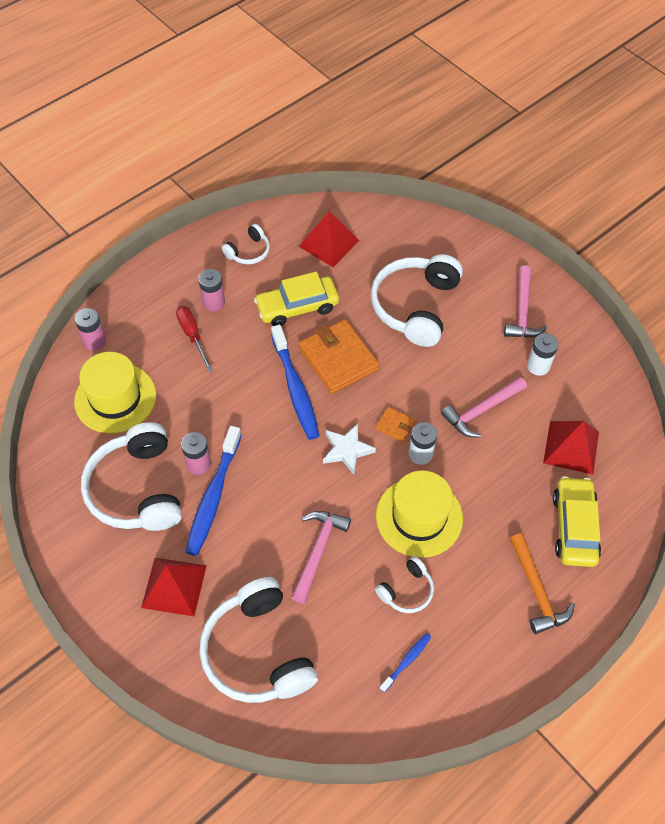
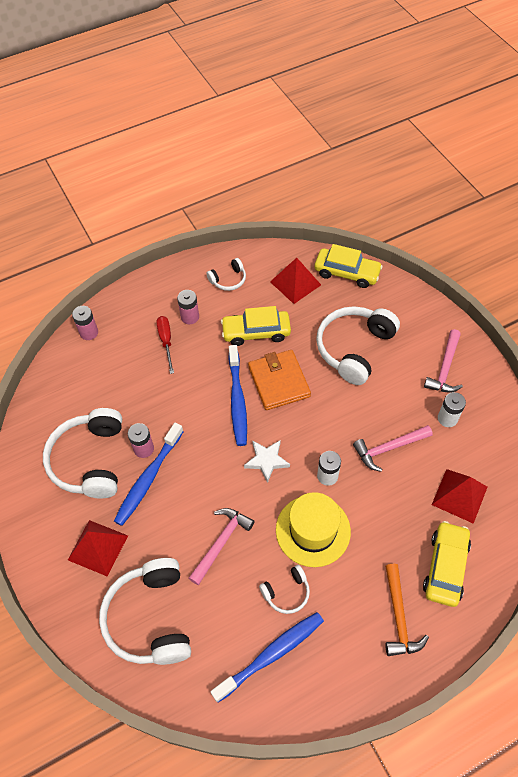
camera: 15 degrees right, 0 degrees up
yellow hat [74,352,156,434] -> none
orange wallet [375,406,415,442] -> none
blue toothbrush [380,633,431,693] -> blue toothbrush [211,612,324,703], size x2.05
none -> yellow car [314,244,383,288]

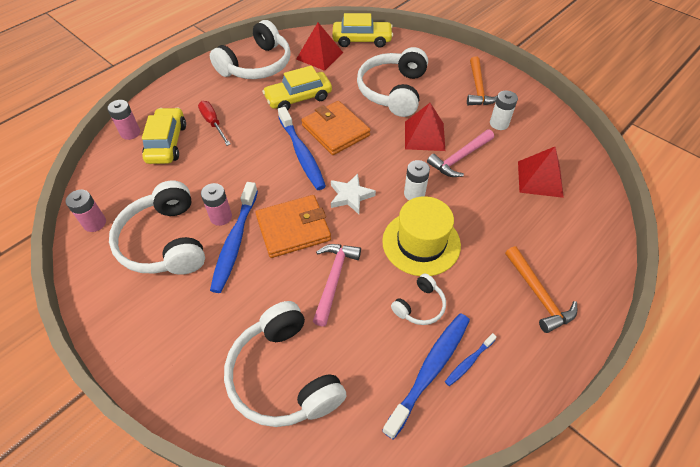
camera: 20 degrees left, 5 degrees down
red pyramid [68,520,128,577] -> red pyramid moved to [405,103,445,151]
pink battery [177,290,199,324] -> pink battery moved to [66,190,106,232]
white headphones [207,258,246,291] -> white headphones [210,20,291,79], size x2.06
yellow car [423,521,471,607] -> yellow car moved to [142,107,186,164]
pink hammer [424,329,463,393] -> orange hammer [467,56,498,105]
none -> orange wallet [255,195,331,258]
none -> blue toothbrush [445,333,497,386]

